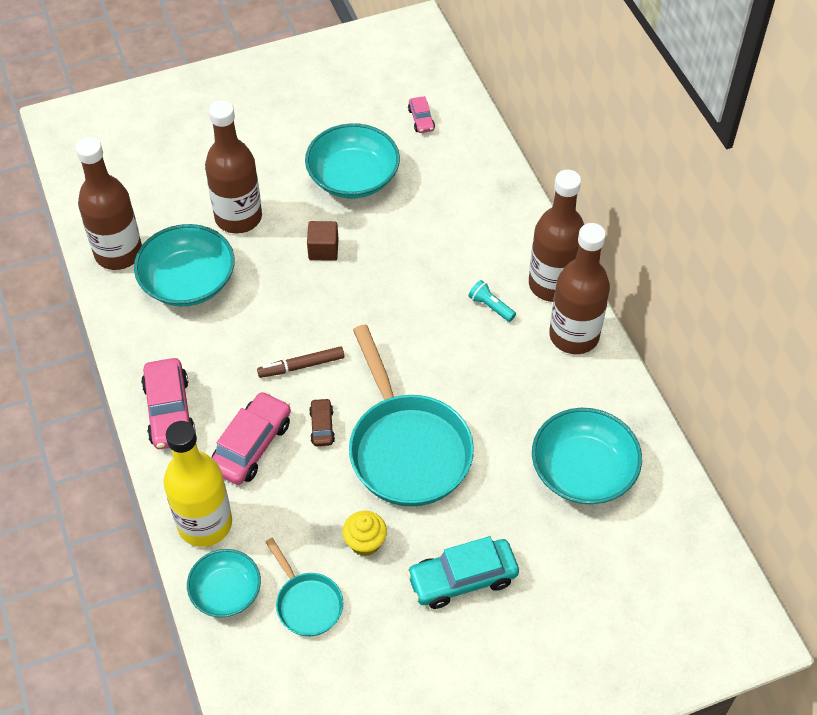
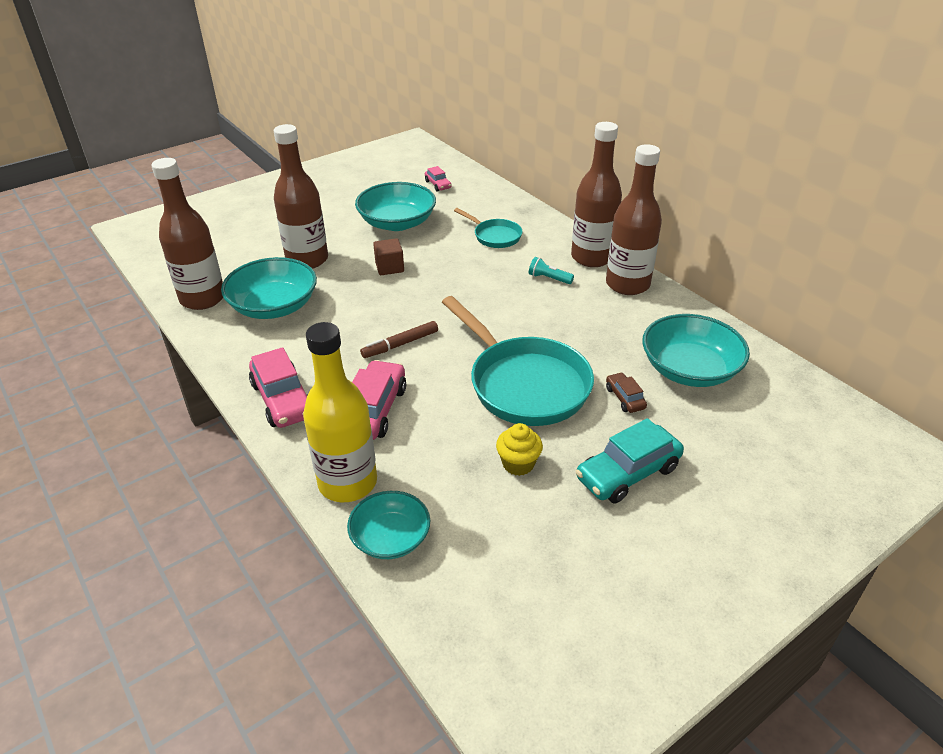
camera: 15 degrees left, 15 degrees down
turquoise pan [266,538,343,636] -> turquoise pan moved to [454,208,522,248]
brown car [309,398,335,446] -> brown car moved to [606,372,647,413]

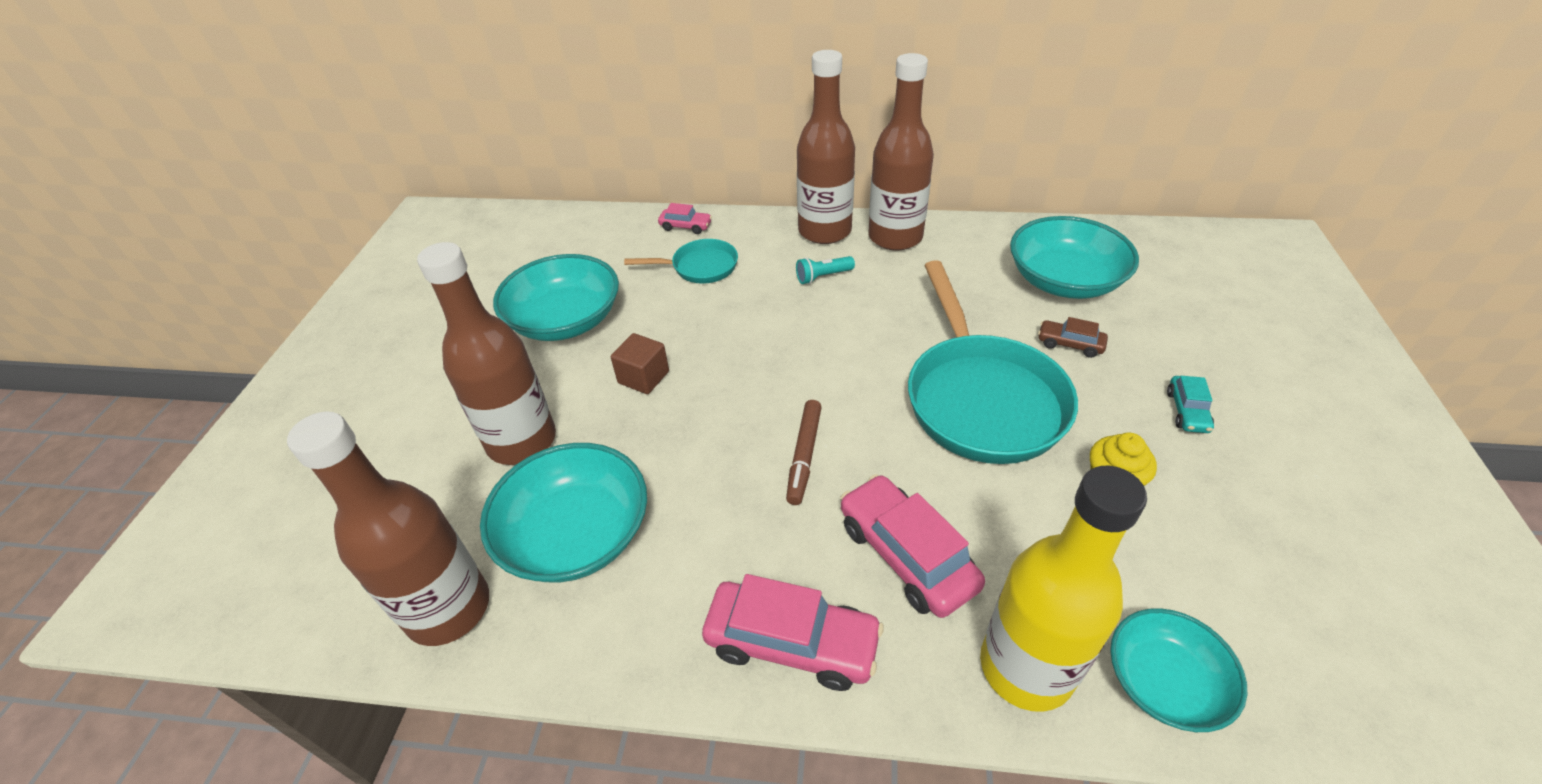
camera: 45 degrees left, 5 degrees up
pink car [425,166,452,191] -> pink car moved to [658,203,712,234]
turquoise pan [442,296,594,426] -> turquoise pan turned 75 degrees clockwise [908,260,1078,464]
turquoise car [576,418,684,503] -> turquoise car [1167,376,1214,433], size x0.52

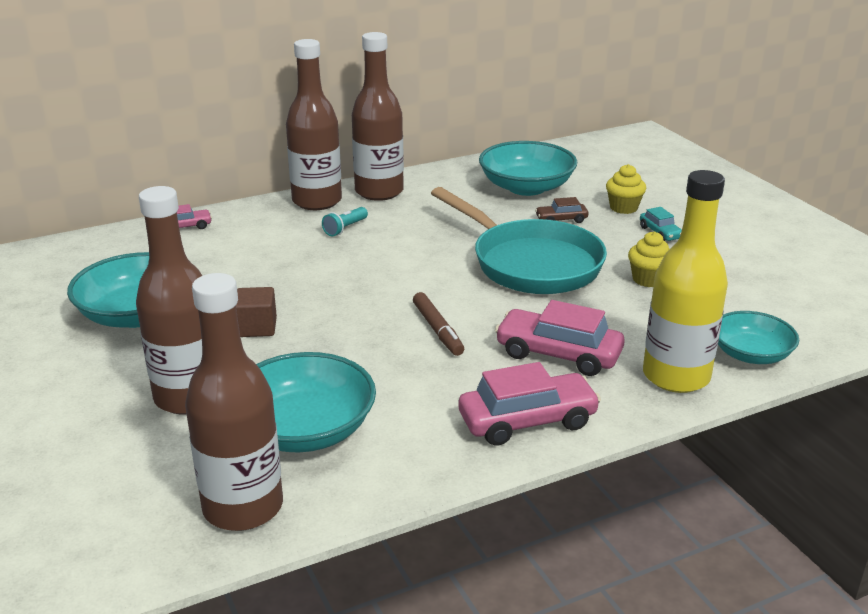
camera: 35 degrees left, 15 degrees down
turquoise pan [624,239,738,284] -> none
none -> yellow cupcake [606,164,646,214]

